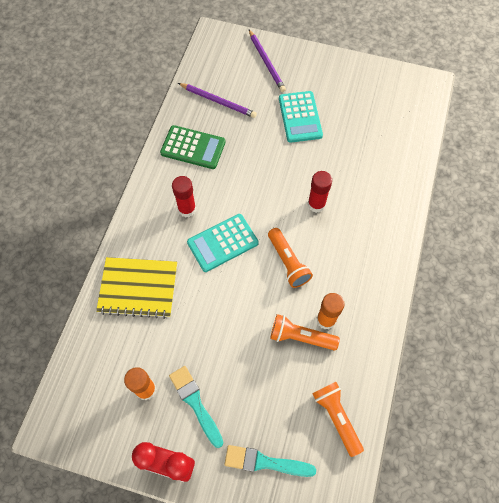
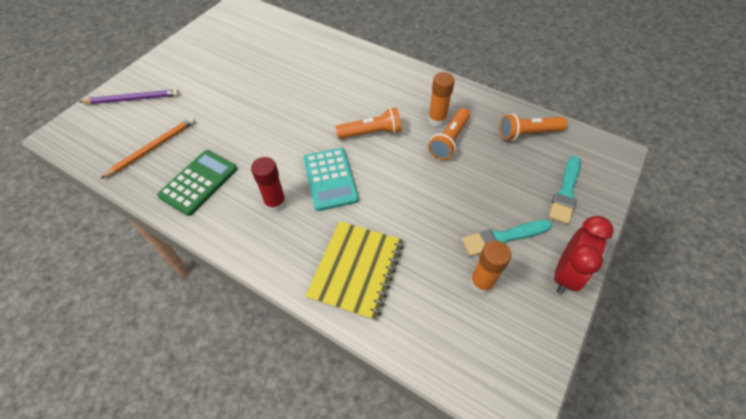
camera: 75 degrees left, 10 degrees down
purple pencil [178,83,257,118] -> orange pencil [100,117,195,179]
turquoise calculator [279,91,323,143] -> none
red glue stick [308,171,332,213] -> none

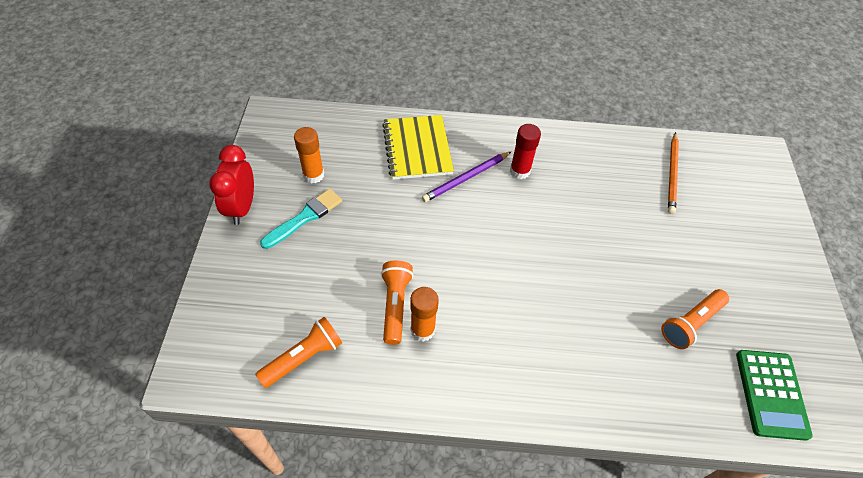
camera: 150 degrees right, 0 degrees up
purple pencil [79,89,179,104] -> purple pencil moved to [422,151,512,202]
green calculator [157,150,237,216] -> green calculator moved to [736,350,813,441]
turquoise calculator [303,148,359,211] -> none
orange flashlight [336,107,401,139] -> orange flashlight moved to [661,289,729,349]
turquoise brush [549,156,581,224] -> none

